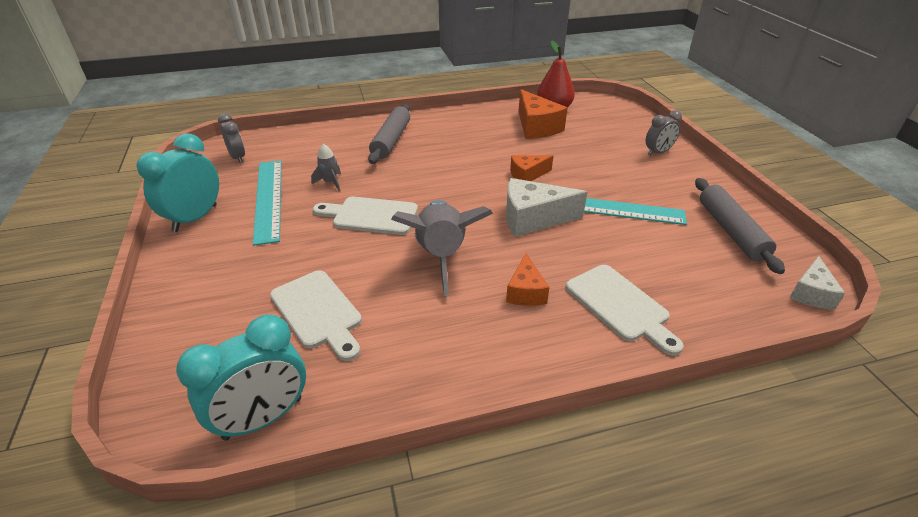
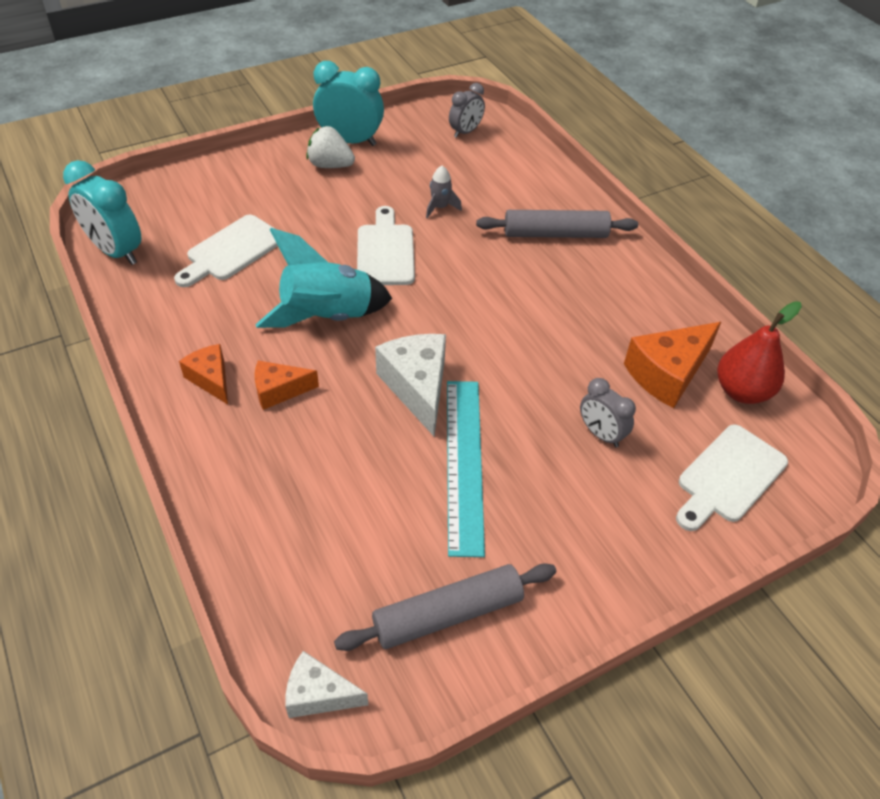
camera: 75 degrees right, 10 degrees up
turquoise ruler [253,160,282,246] -> none
grey rocket [391,200,493,296] -> turquoise rocket [255,228,392,328]
orange cheese [510,155,553,181] -> orange cheese moved to [179,344,228,404]
white cutting board [566,265,684,356] -> white cutting board moved to [676,424,788,531]
grey clock [646,110,682,156] -> grey clock moved to [580,378,636,447]
none -> white strawberry [306,126,355,168]

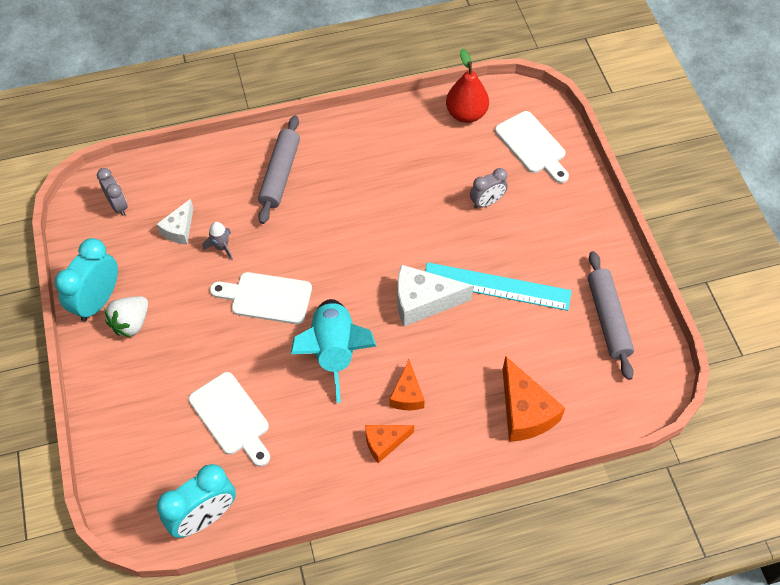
camera: 75 degrees left, 10 degrees up
white cheese [285,651,368,718] -> white cheese moved to [157,199,194,244]
orange cheese [624,322,721,408] -> orange cheese moved to [502,356,565,442]

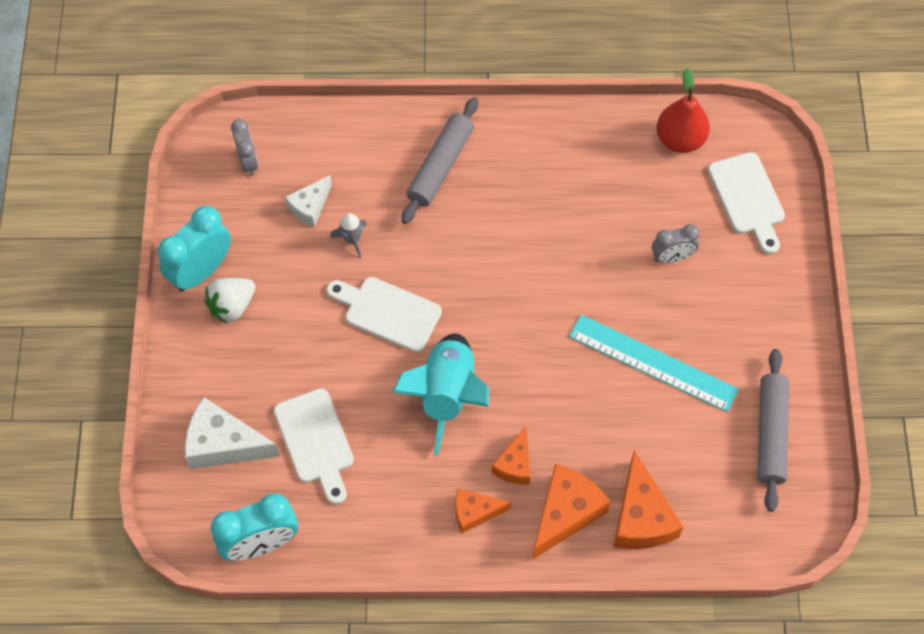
camera: 15 degrees right, 5 degrees up
white cheese [397,265,473,326] -> white cheese moved to [185,397,280,469]
none -> orange cheese [532,464,611,560]

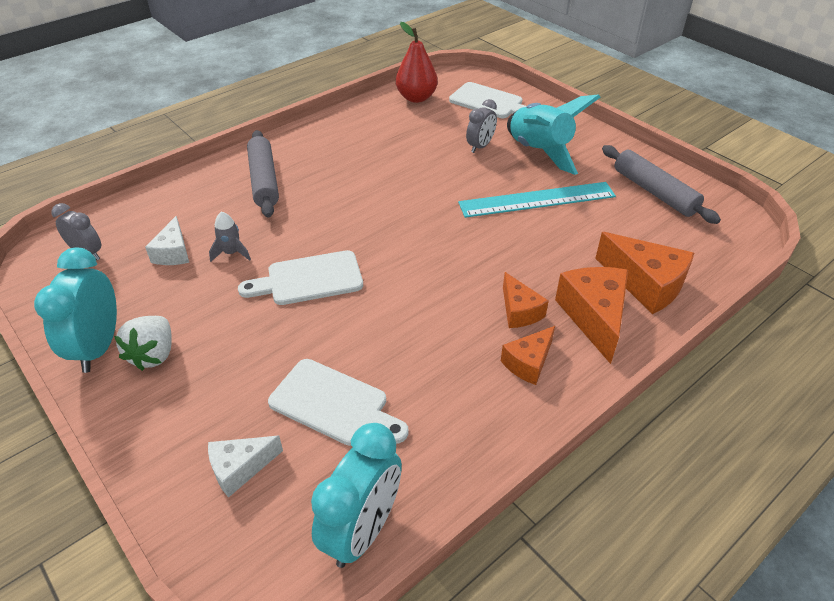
camera: 40 degrees left, 20 degrees down
white cheese [185,397,280,469] -> white cheese [208,436,283,497], size x0.61
turquoise rocket [392,333,489,455] -> turquoise rocket moved to [507,94,600,175]

